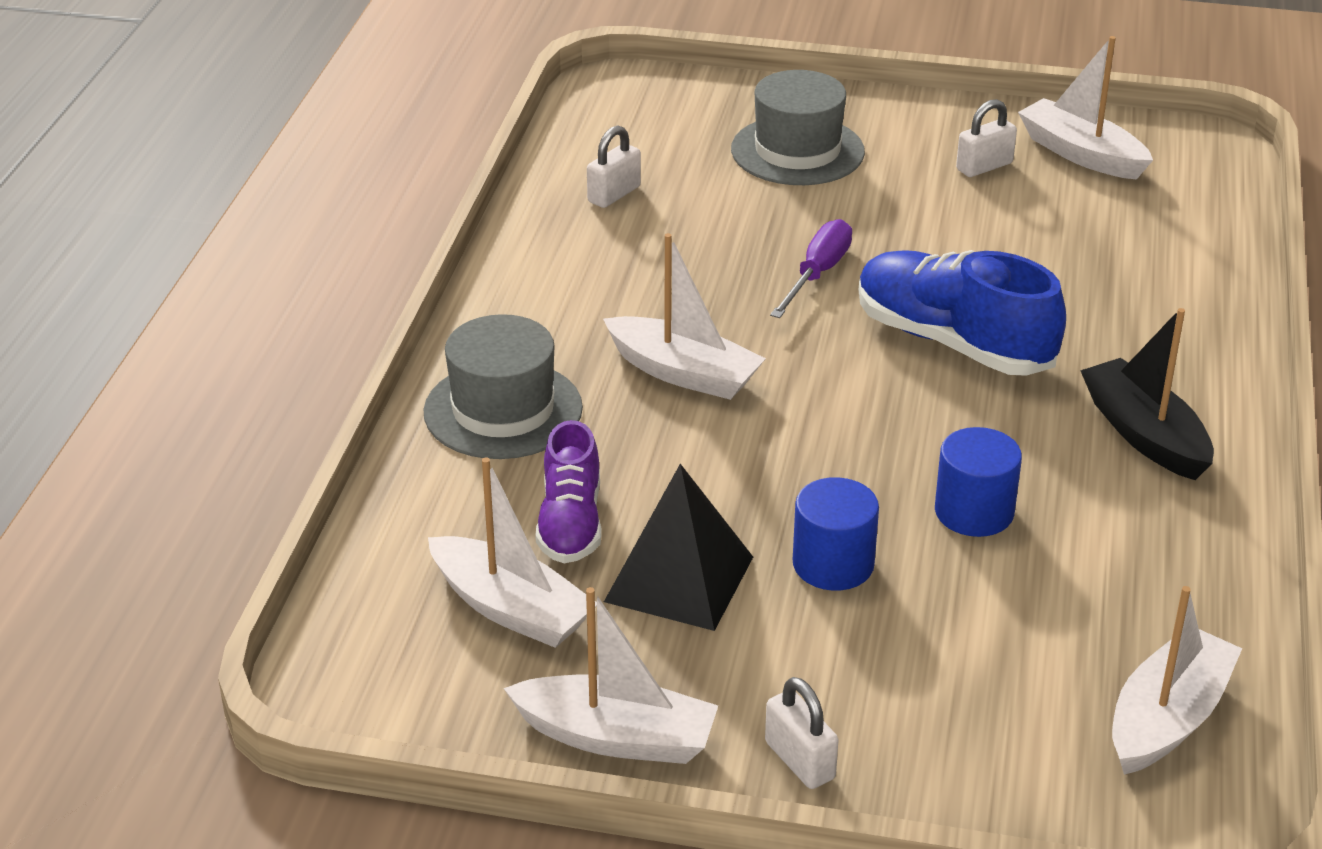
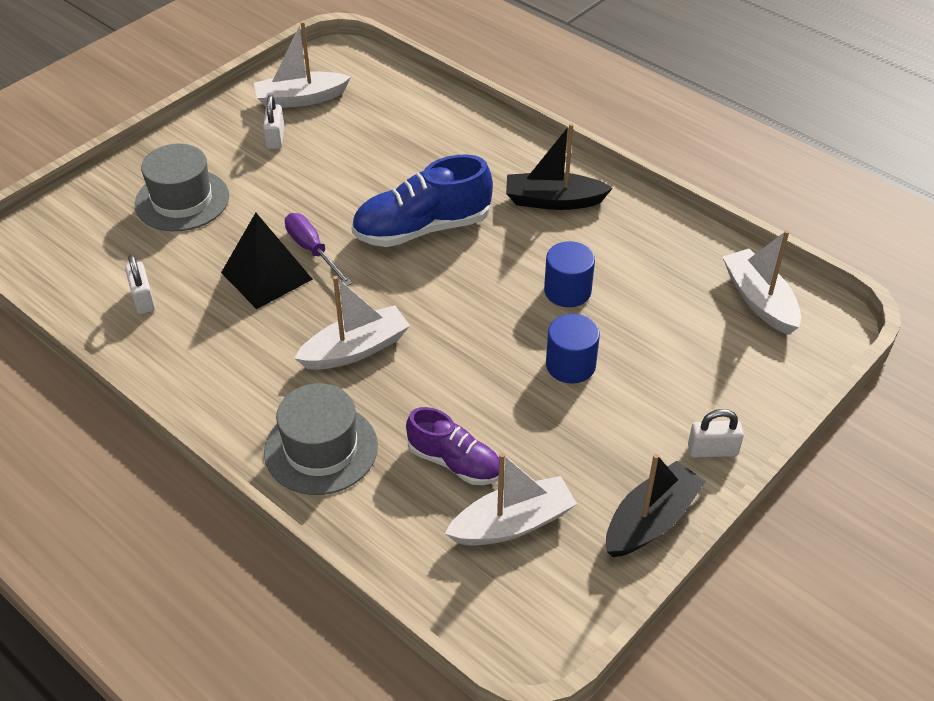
camera: 60 degrees left, 10 degrees up
white boat [503,587,718,764] -> black boat [606,454,706,557]
black pyramid [604,464,753,631] -> black pyramid moved to [221,213,313,309]

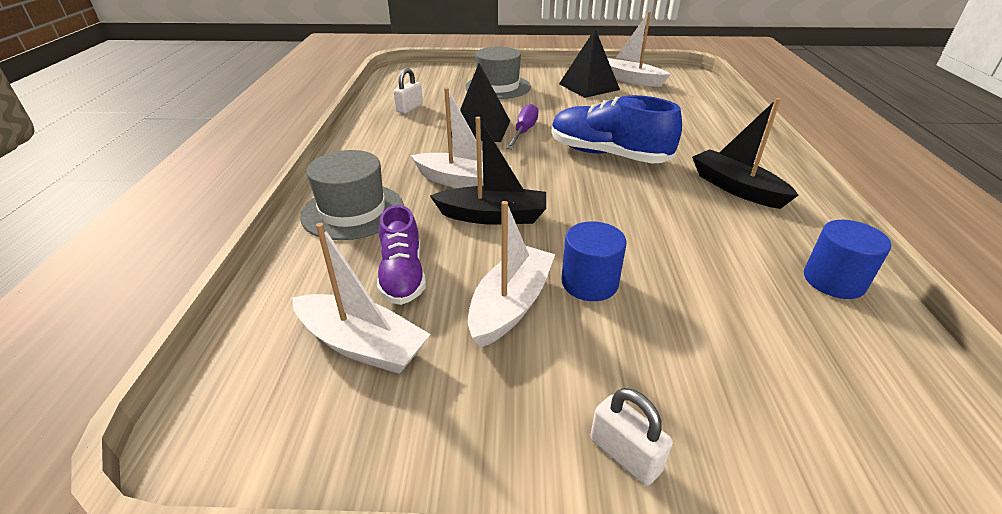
camera: 50 degrees right, 10 degrees down
white padlock [263,95,284,149] -> black pyramid [559,29,620,98]
blue cylinder [544,241,595,307] -> blue cylinder moved to [804,220,891,299]
black boat [606,454,706,557] -> black boat moved to [430,117,546,225]
white boat [723,230,801,335] -> white boat moved to [468,201,555,348]

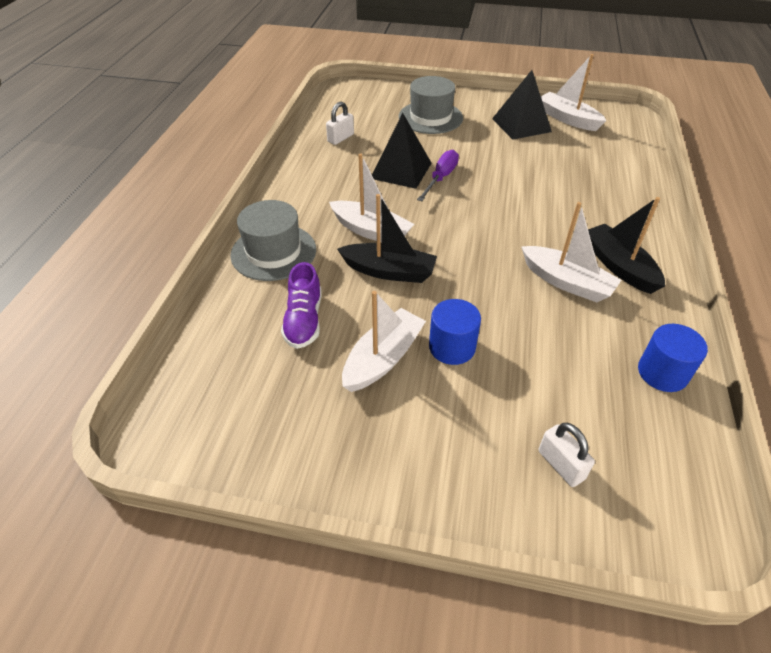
camera: 10 degrees right, 10 degrees up
white boat [292,223,431,374] -> white boat moved to [521,202,621,302]
blue shoe [551,95,682,163] -> none
white padlock [590,388,673,486] -> white padlock moved to [539,423,595,487]

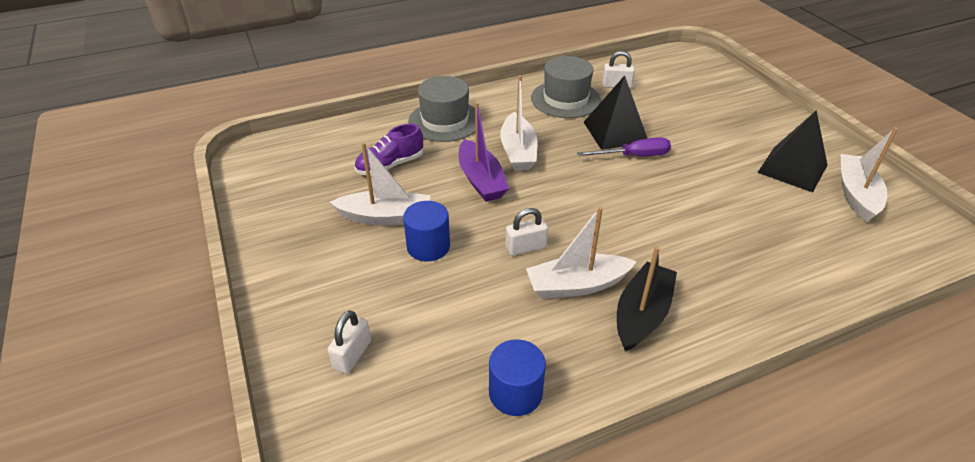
camera: 55 degrees right, 5 degrees down
black boat [337,194,437,283] -> purple boat [459,102,509,202]
grey hat [399,76,463,134] -> grey hat moved to [531,56,601,118]
white boat [521,202,621,302] -> white boat turned 75 degrees clockwise [526,207,637,299]
none -> white padlock [506,208,548,256]

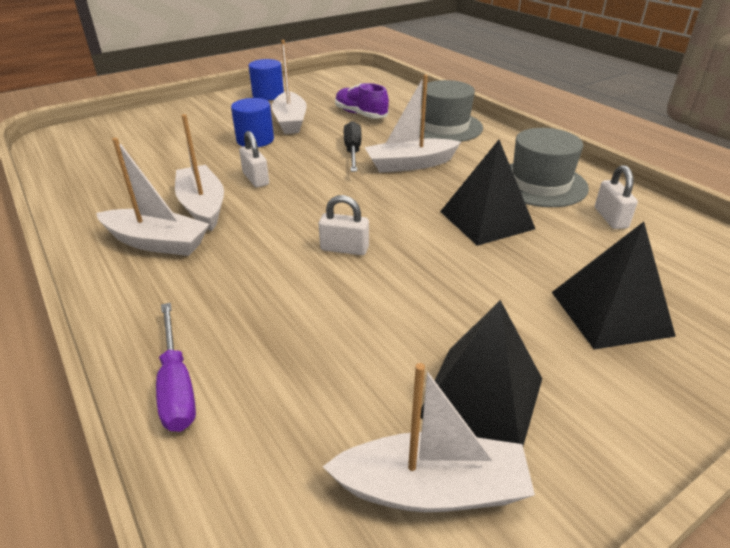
camera: 80 degrees right, 5 degrees down
white padlock [328,310,371,374] -> white padlock moved to [319,195,369,255]
purple boat [459,102,509,202] -> black screwdriver [344,121,361,172]
blue cylinder [489,339,546,416] -> blue cylinder moved to [248,59,284,101]
purple screwdriver [577,137,671,156] -> purple screwdriver moved to [156,303,196,432]
black boat [617,246,677,351] -> white boat [96,138,209,256]
none -> black pyramid [552,222,676,349]

